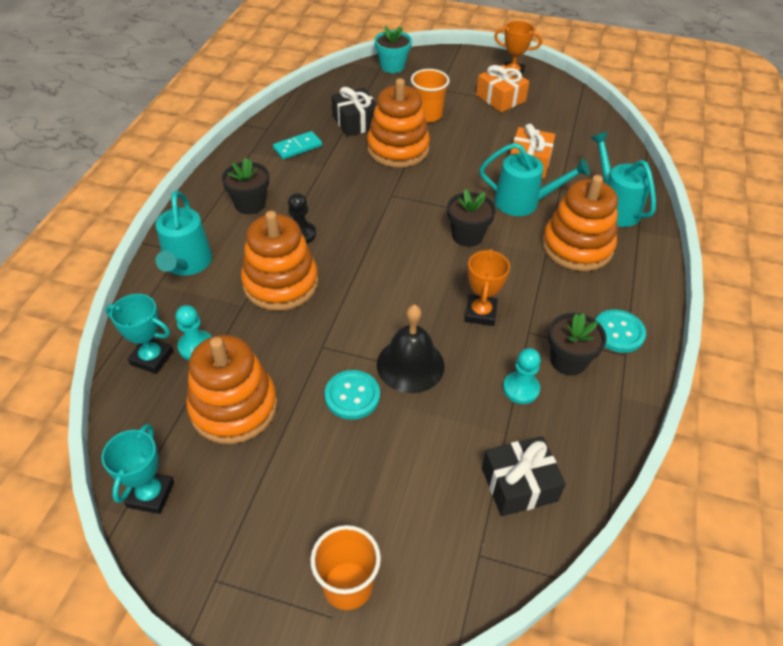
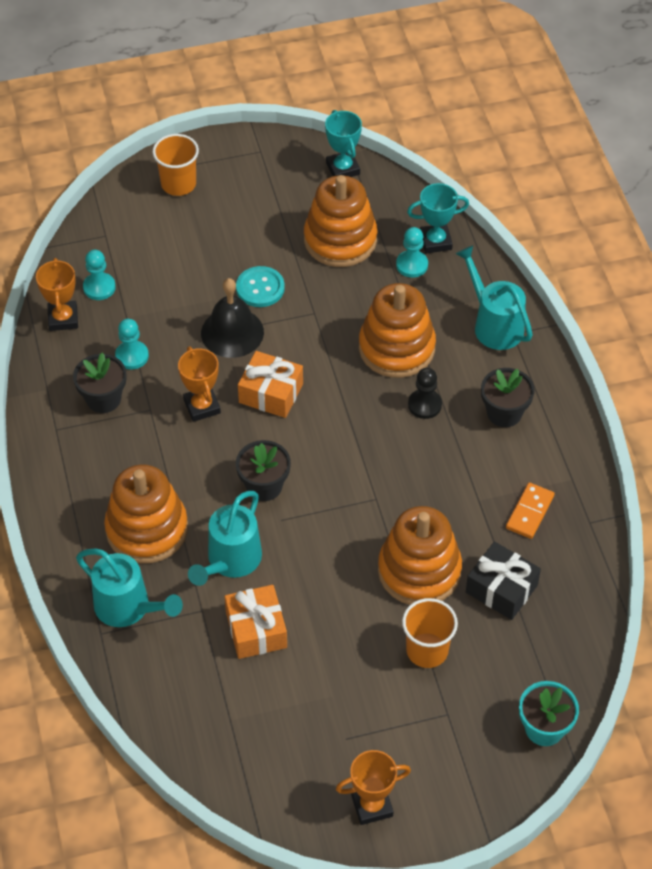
camera: 150 degrees right, 5 degrees up
turquoise domino [273,131,322,159] -> orange domino [506,482,555,539]
orange gift [476,65,529,112] -> orange gift moved to [238,351,303,418]
turquoise watering can [480,143,590,216] -> turquoise watering can turned 45 degrees counterclockwise [188,491,262,586]
black gift [482,436,566,516] -> turquoise pawn [83,250,116,300]
turquoise button [595,309,646,353] -> none
none -> orange trophy [36,258,78,331]

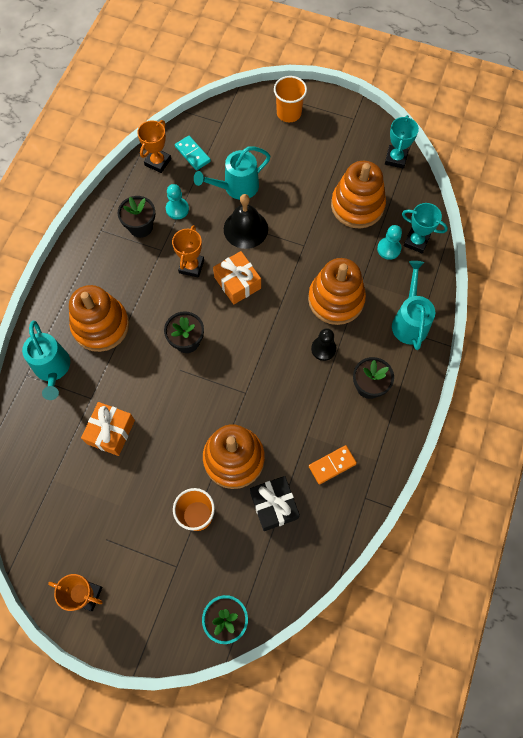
camera: 35 degrees right, 15 degrees up
turquoise pawn [83,250,116,300] -> turquoise domino [175,136,211,171]
turquoise watering can [188,491,262,586] -> turquoise watering can moved to [194,146,270,200]
turquoise button [236,266,285,307] -> none

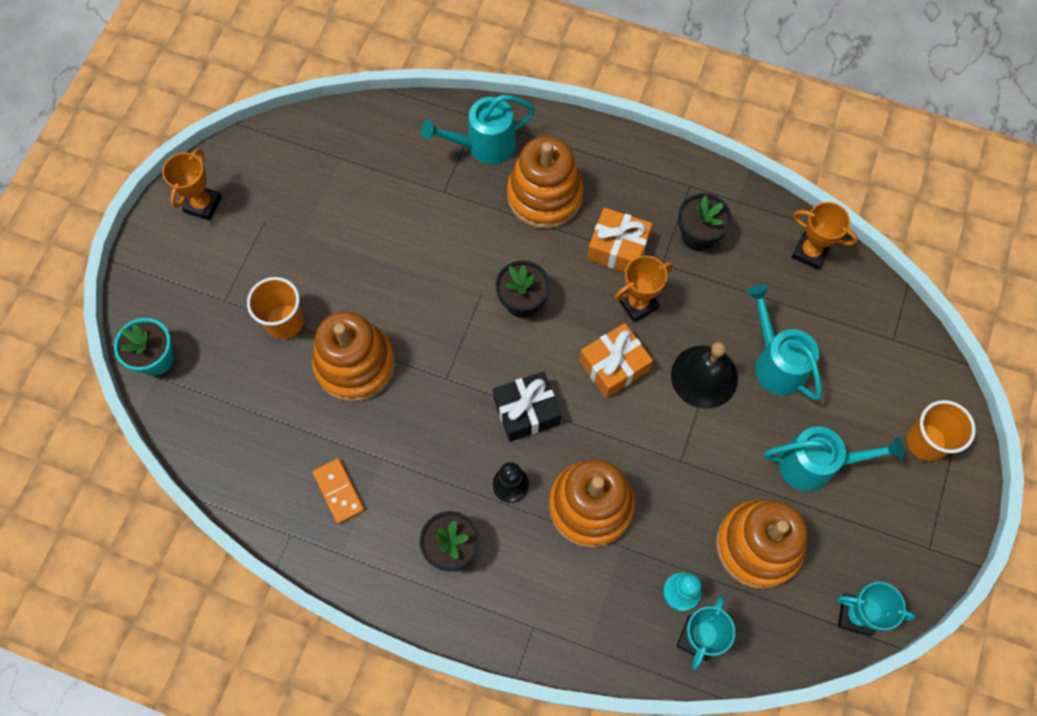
camera: 90 degrees right, 0 degrees up
orange gift [81,402,135,456] -> orange gift moved to [587,208,652,272]
turquoise pawn [166,184,189,219] -> none
orange trophy [172,225,204,278] -> orange trophy turned 45 degrees counterclockwise [615,256,673,322]
turquoise domino [175,136,211,171] -> none
black gift [250,476,300,531] -> black gift moved to [493,371,561,442]
turquoise watering can [392,261,435,350] -> turquoise watering can moved to [764,426,904,492]

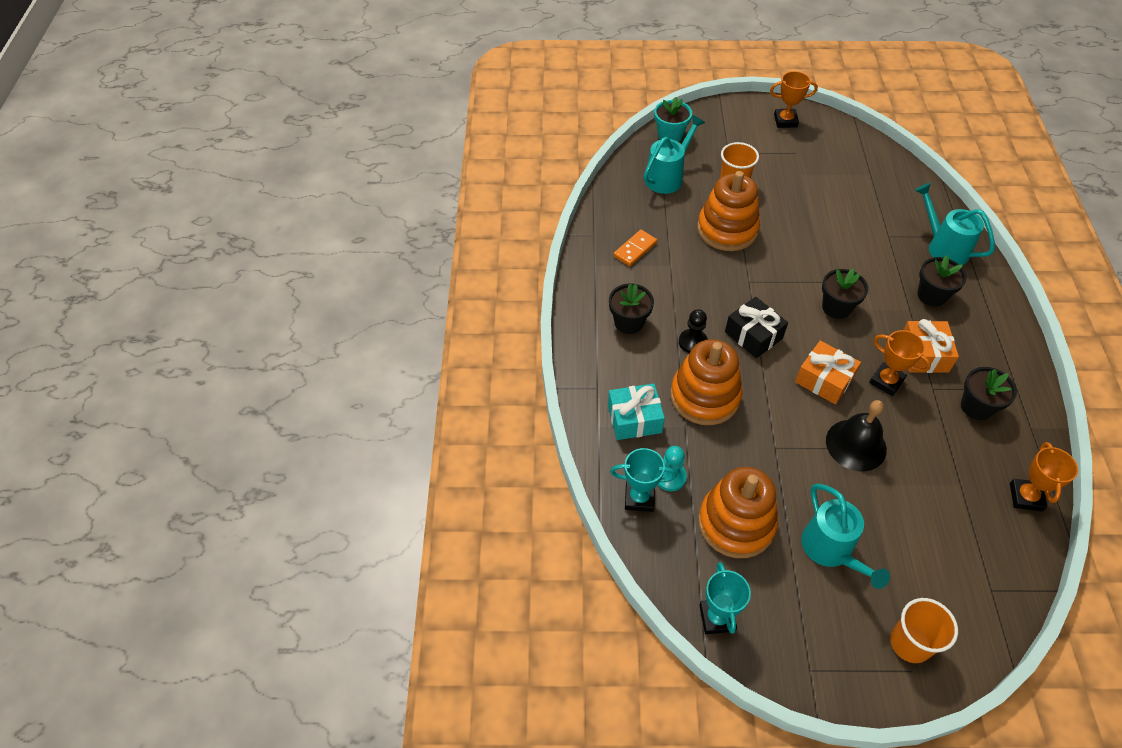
camera: 70 degrees right, 15 degrees down
orange stacking toy [507,136,584,229] -> black flower pot [917,255,967,307]
turquoise watering can [747,284,822,401] -> turquoise watering can moved to [644,115,705,194]
none -> turquoise gift [608,383,665,440]

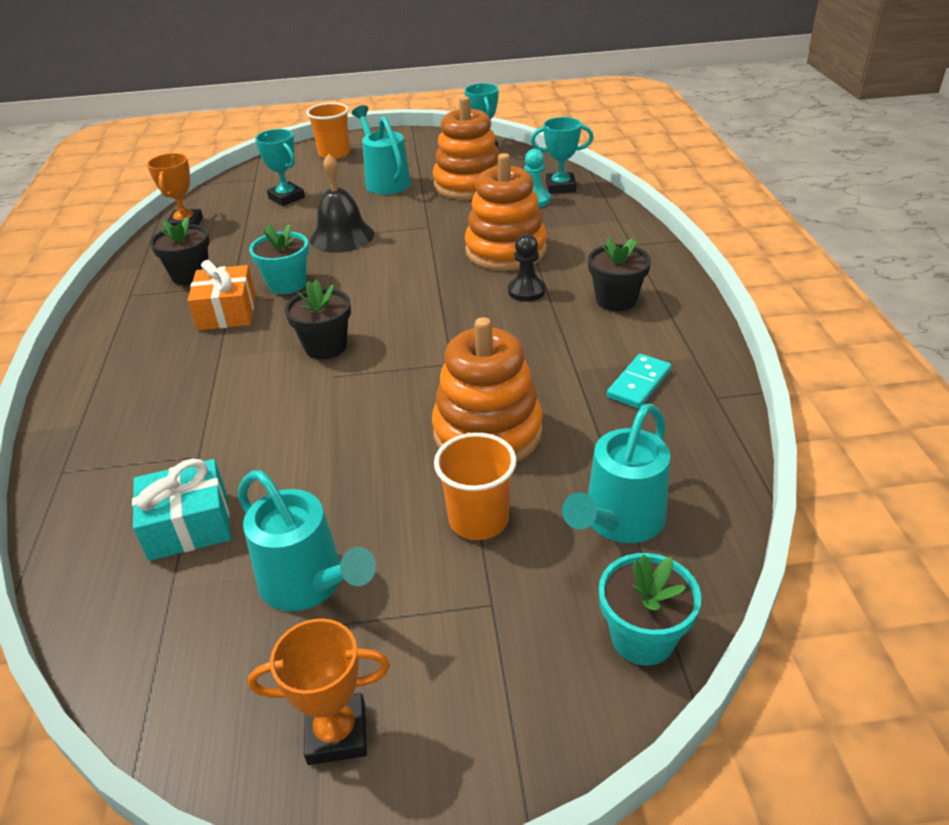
camera: 175 degrees right, 15 degrees down
turquoise gift [608,383,665,440] -> turquoise gift moved to [132,459,231,561]
orange domino [613,230,657,266] -> turquoise domino [607,354,672,409]
black gift [725,297,788,358] -> none
orange gift [795,341,861,404] -> none
orange trophy [869,330,931,396] -> turquoise flower pot [249,224,309,294]
turquoise watering can [915,183,995,265] -> turquoise watering can moved to [238,471,376,611]
black flower pot [917,255,967,307] -> none
none -> turquoise trophy [255,129,305,206]

